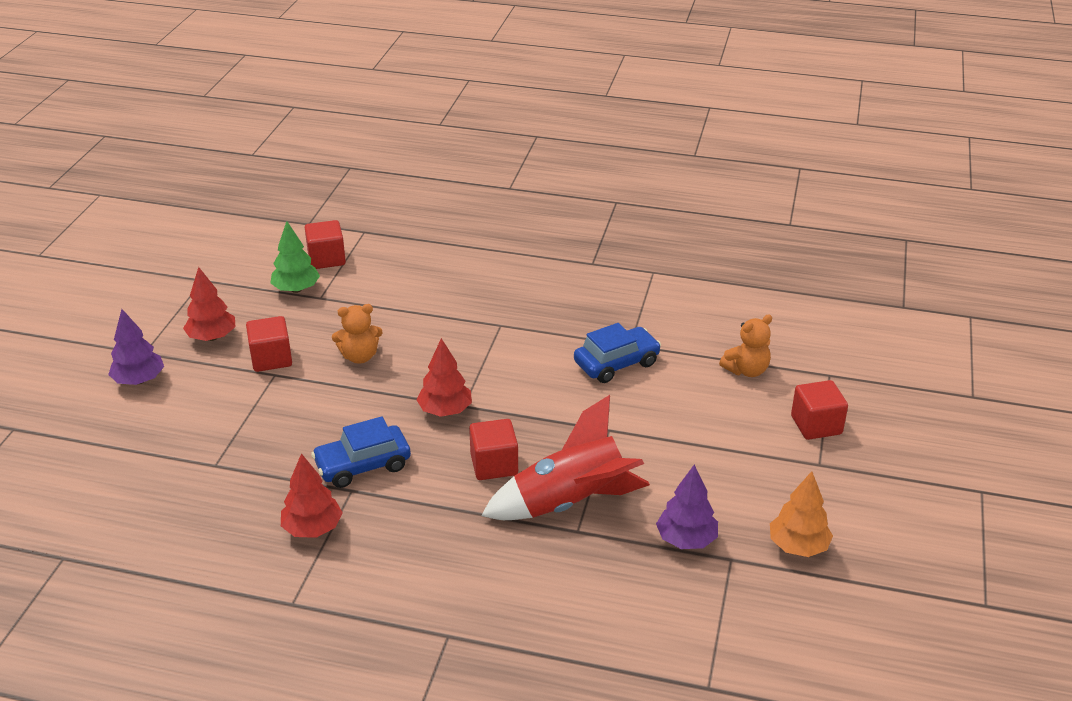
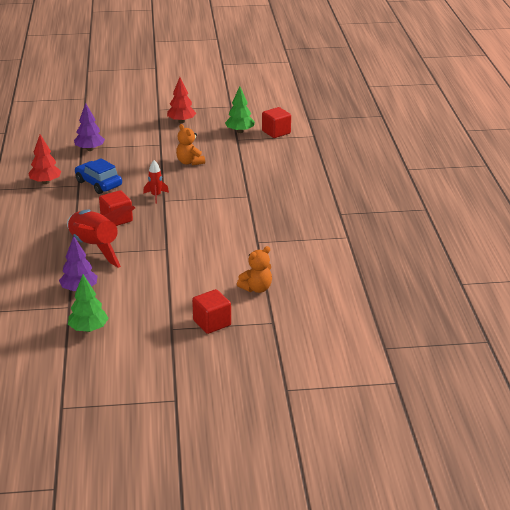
camera: 70 degrees right, 5 degrees down
purple tree [108,309,164,385] -> purple tree moved to [74,103,105,151]
red cube [246,316,292,372] -> none
red tree [416,338,472,417] -> red rocket [143,160,169,204]
blue car [574,323,661,383] -> none
orange teddy bear [719,314,772,377] -> orange teddy bear turned 75 degrees counterclockwise [237,246,272,293]
orange tree [770,471,833,557] -> green tree [68,274,109,332]

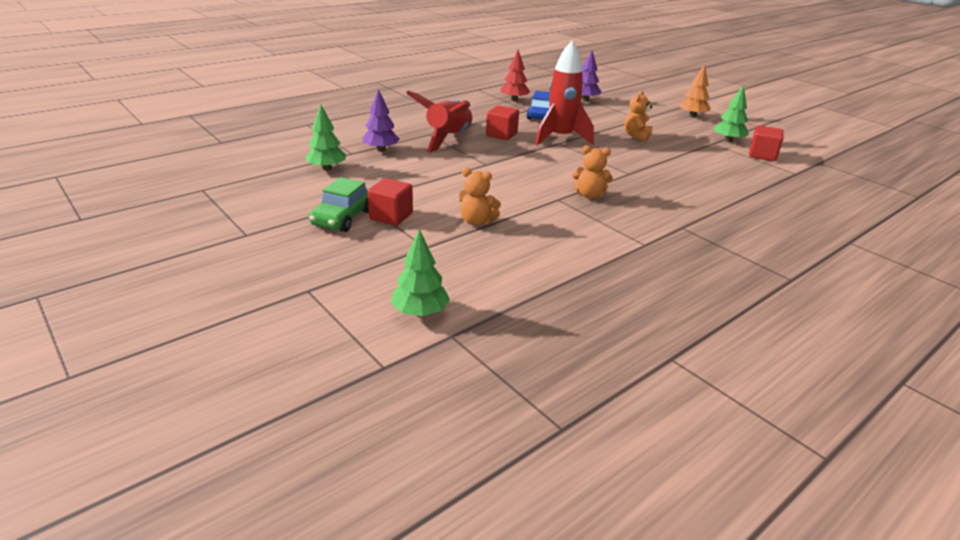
camera: 55 degrees right, 0 degrees up
red rocket [143,160,169,204] -> red rocket [535,41,594,146], size x2.22
red tree [167,77,196,123] -> orange tree [679,64,711,118]
none -> green car [309,177,369,232]
none -> green tree [391,229,450,317]
none -> orange teddy bear [572,145,613,199]

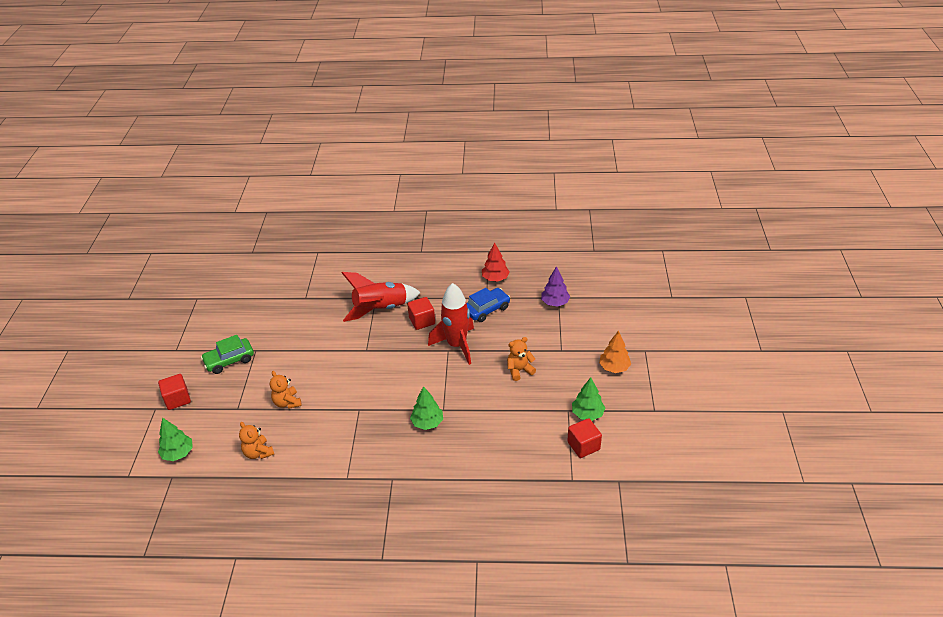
camera: 45 degrees right, 10 degrees up
green tree [305,104,346,171] -> green tree moved to [410,386,443,430]
purple tree [362,89,400,152] -> none
red cube [368,178,413,226] -> red cube moved to [158,374,191,410]
orange teddy bear [572,145,613,199] -> orange teddy bear moved to [239,422,274,459]

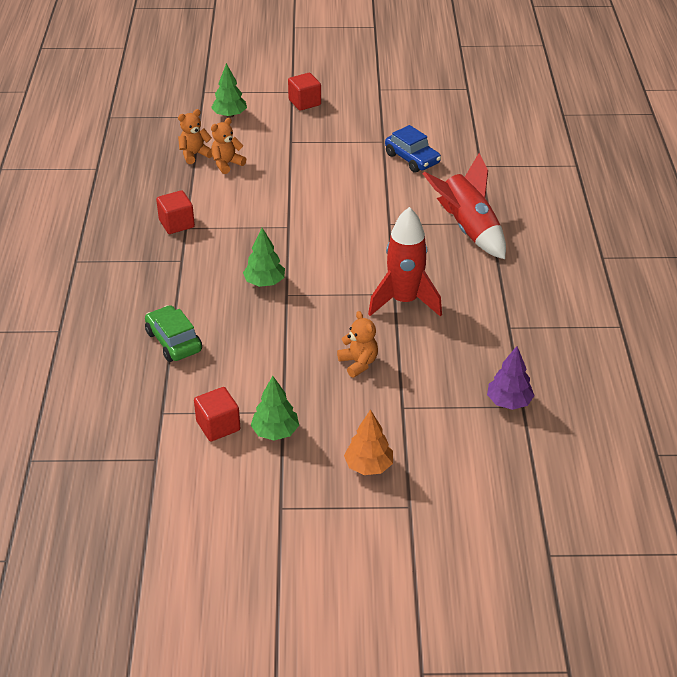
camera: 85 degrees right, 0 degrees up
green car [201,335,254,374] -> green car moved to [145,305,202,362]
orange teddy bear [270,371,302,409] -> orange teddy bear moved to [178,109,212,164]
red cube [407,297,435,330] -> red cube moved to [156,190,195,234]
blue car [466,288,510,322] -> blue car moved to [385,125,441,173]
red tree [482,243,509,282] -> none

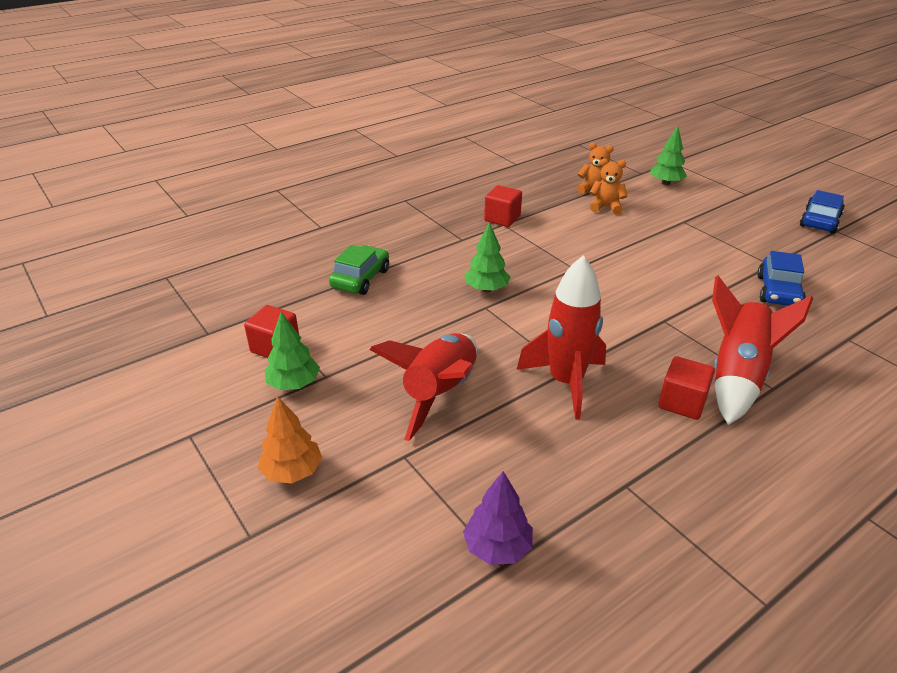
camera: 55 degrees right, 5 degrees down
red cube [288,73,321,111] -> red cube moved to [658,356,715,420]
orange teddy bear [337,311,378,377] -> red rocket [369,333,477,441]
none -> blue car [800,190,845,234]

